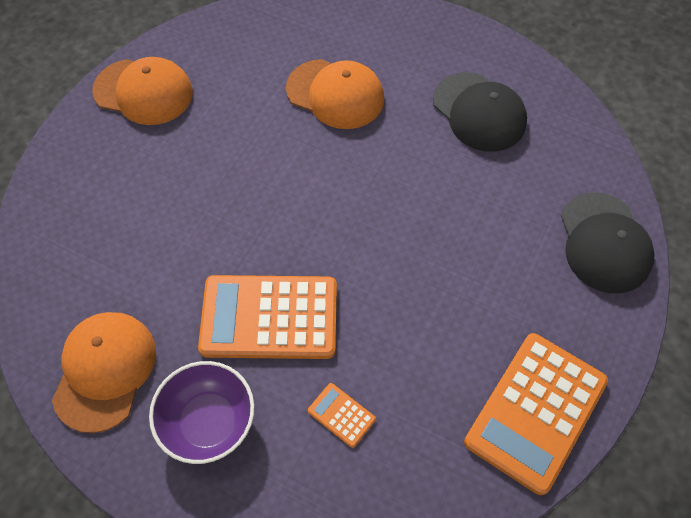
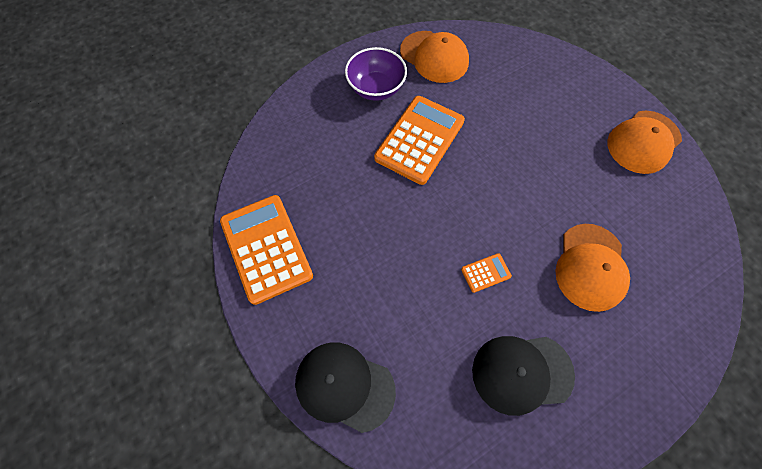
camera: 120 degrees right, 5 degrees up
orange cap [286,59,384,129] -> orange cap turned 45 degrees counterclockwise [555,224,630,312]
orange calculator [308,383,376,448] -> orange calculator moved to [461,253,512,293]

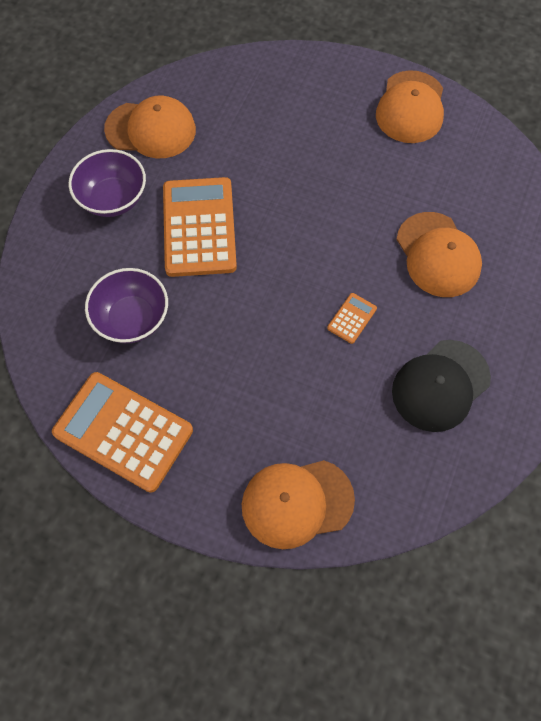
camera: 35 degrees left, 0 degrees up
black cap [295,343,396,433] -> orange cap [242,460,355,549]
none -> purple bowl [85,268,168,343]

